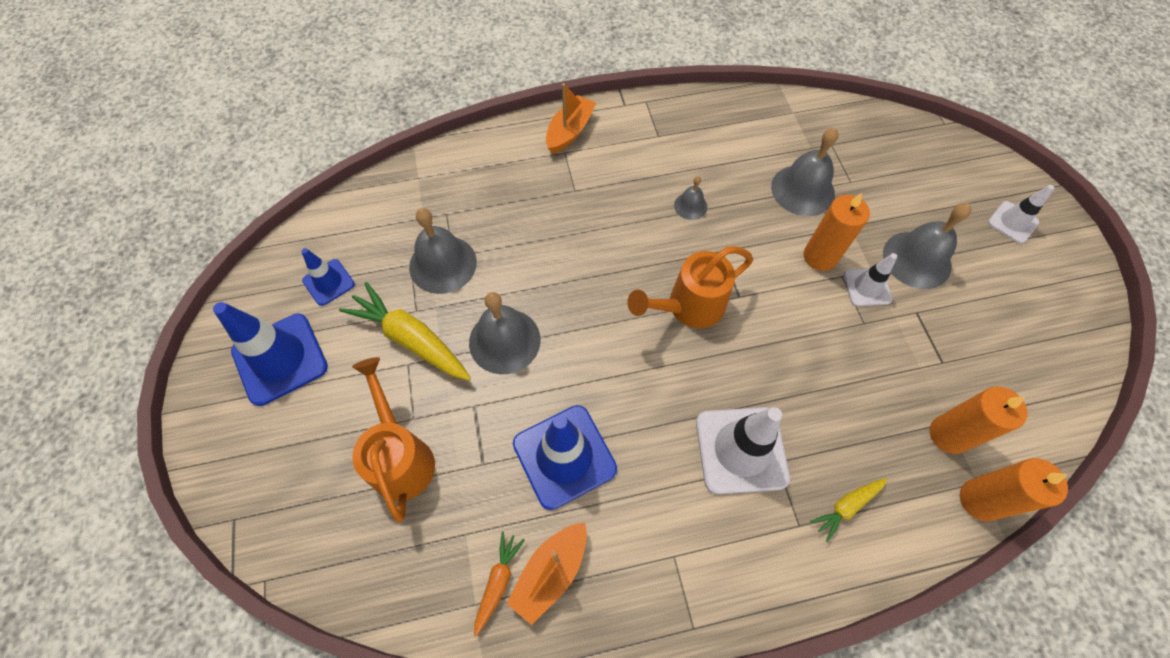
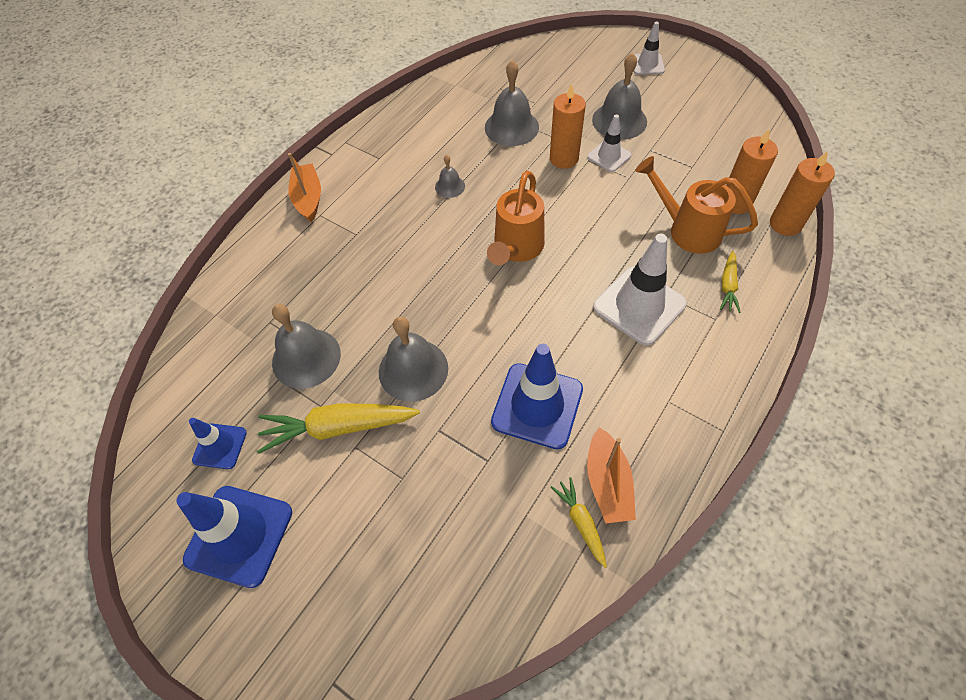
camera: 40 degrees left, 5 degrees down
orange watering can [352,357,435,522] -> orange watering can moved to [636,156,758,254]
orange carrot [474,531,525,637] -> yellow carrot [551,477,607,568]

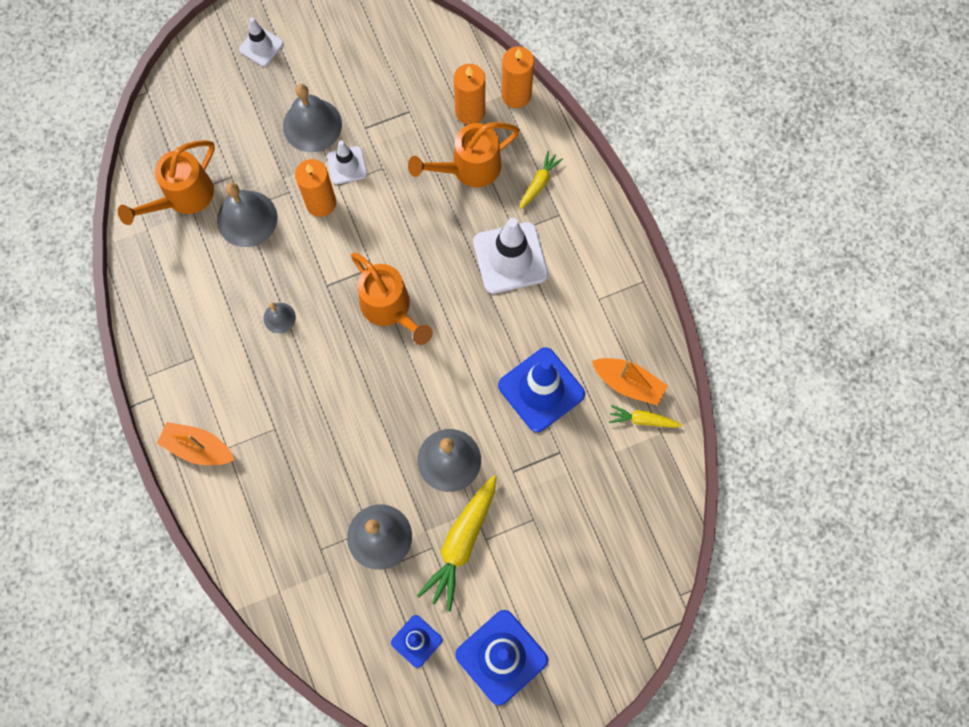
camera: 60 degrees left, 15 degrees up
yellow carrot [720,251,741,313] -> yellow carrot turned 105 degrees counterclockwise [520,151,563,209]
none -> orange watering can [118,140,215,225]

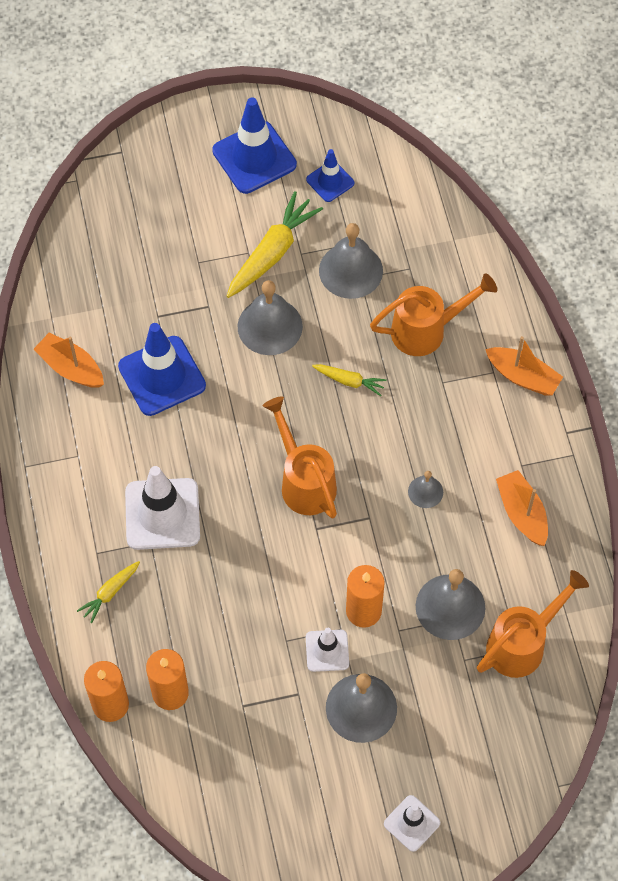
camera: 170 degrees left, 10 degrees down
orange watering can [408,122,520,187] -> orange watering can moved to [370,273,497,356]
yellow carrot [609,405,682,428] -> yellow carrot moved to [312,364,387,396]
none -> orange boat [496,470,548,546]

